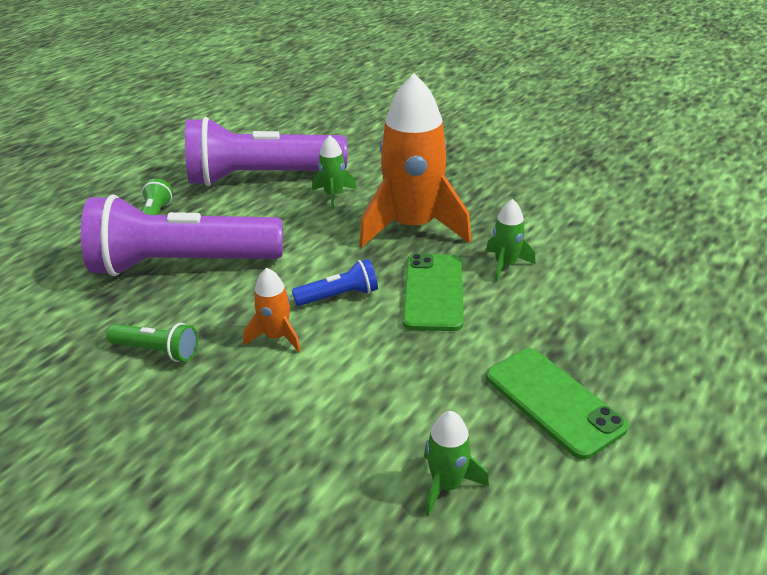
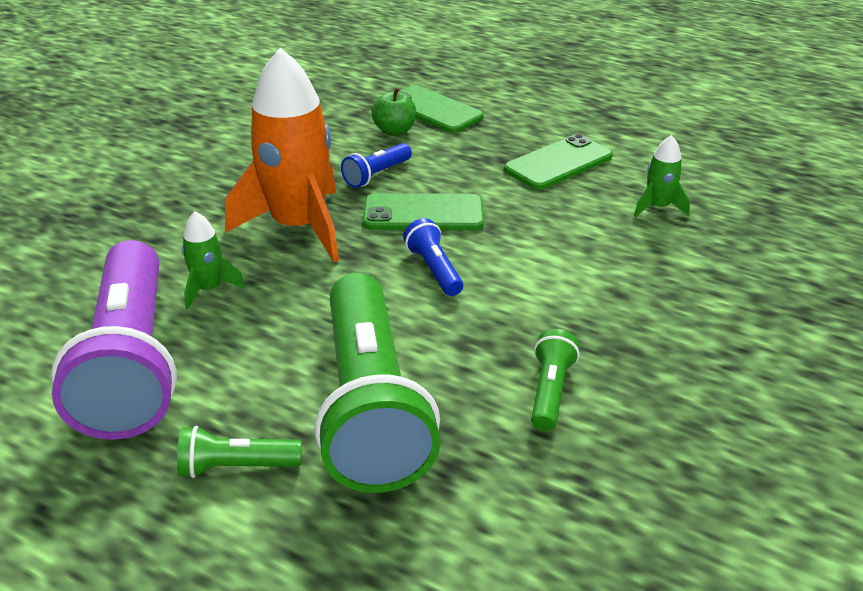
camera: 95 degrees left, 0 degrees up
purple flashlight [81,194,283,276] -> green flashlight [314,273,441,493]
orange rocket [244,268,301,352] -> none
green rocket [486,199,535,282] -> blue flashlight [341,143,412,188]
none -> green apple [372,88,416,136]
none -> green phone [399,85,484,133]

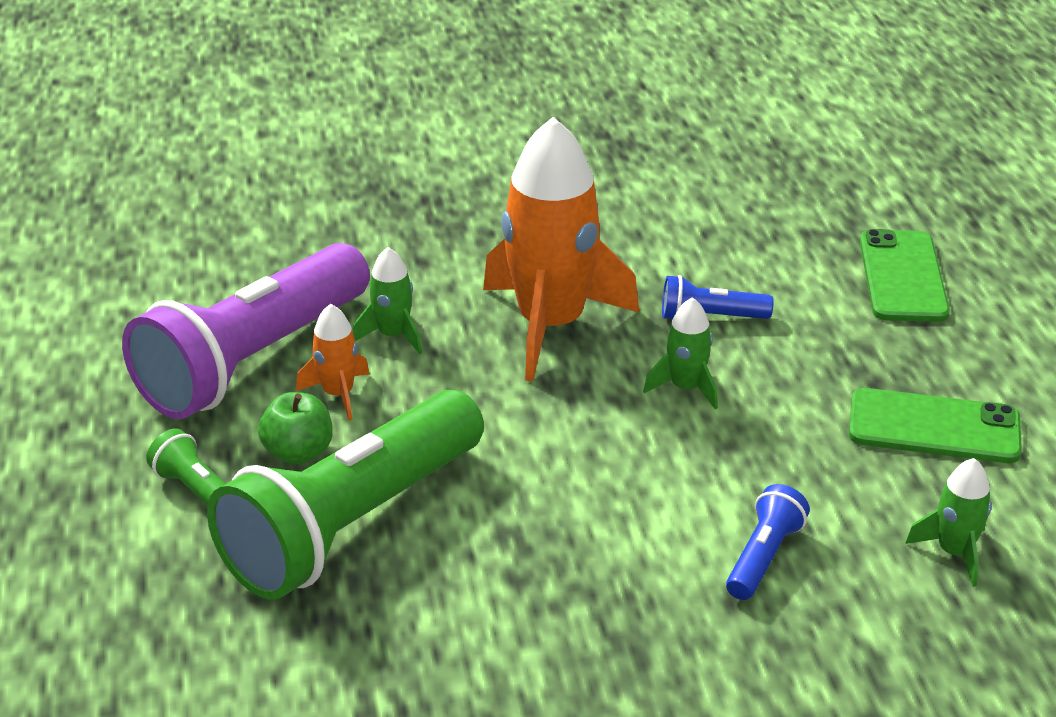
camera: 50 degrees right, 0 degrees up
green phone [363,193,484,230] -> green rocket [643,297,718,409]
green apple [372,88,416,136] -> green apple moved to [258,392,333,464]
blue flashlight [403,218,463,296] -> blue flashlight moved to [726,484,810,600]
green flashlight [531,329,580,431] -> none
none -> orange rocket [296,304,369,421]

